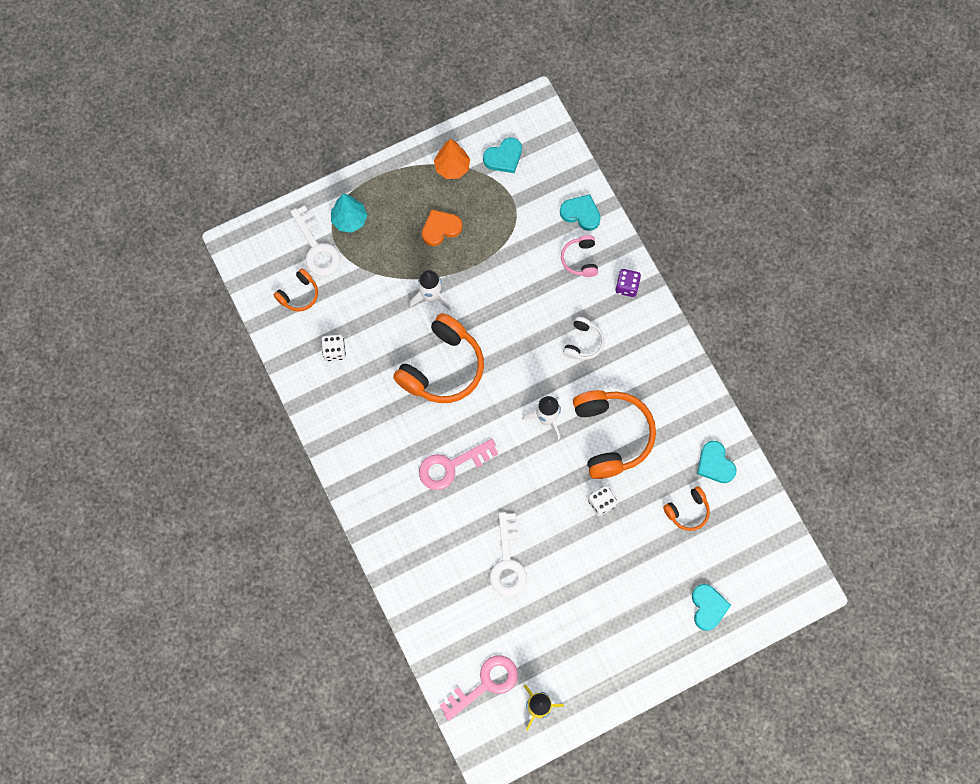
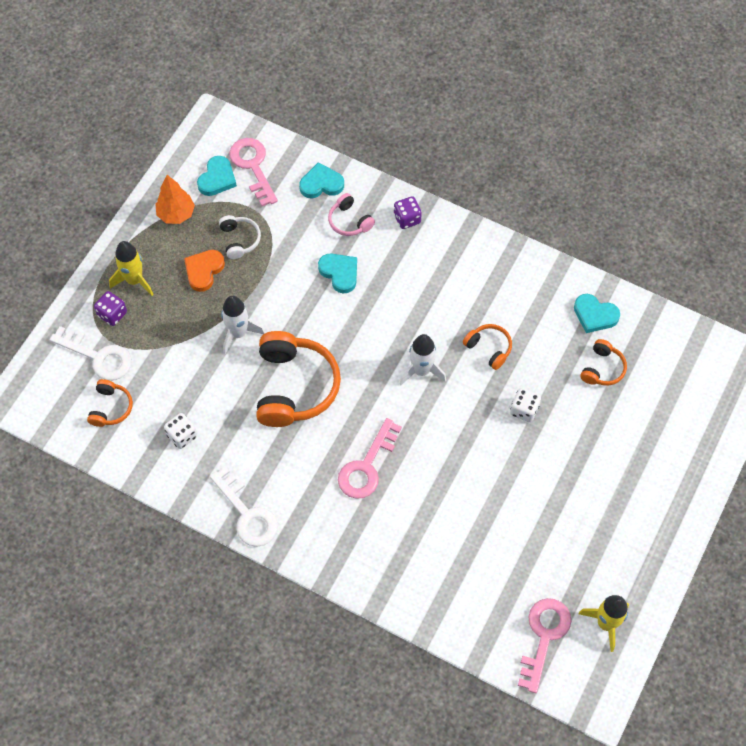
camera: 35 degrees left, 10 degrees down
turquoise tree [331,193,367,233] -> purple dice [94,291,127,326]
white key [490,512,527,596] -> white key moved to [210,467,278,547]
white headphones [563,317,604,360] -> white headphones moved to [219,215,261,259]
orange headphones [573,390,656,479] -> orange headphones [463,324,512,370], size x0.49
turquoise heart [692,584,731,631] -> turquoise heart moved to [318,254,357,293]
none -> yellow rocket [109,241,154,296]
none -> pink key [229,138,278,206]

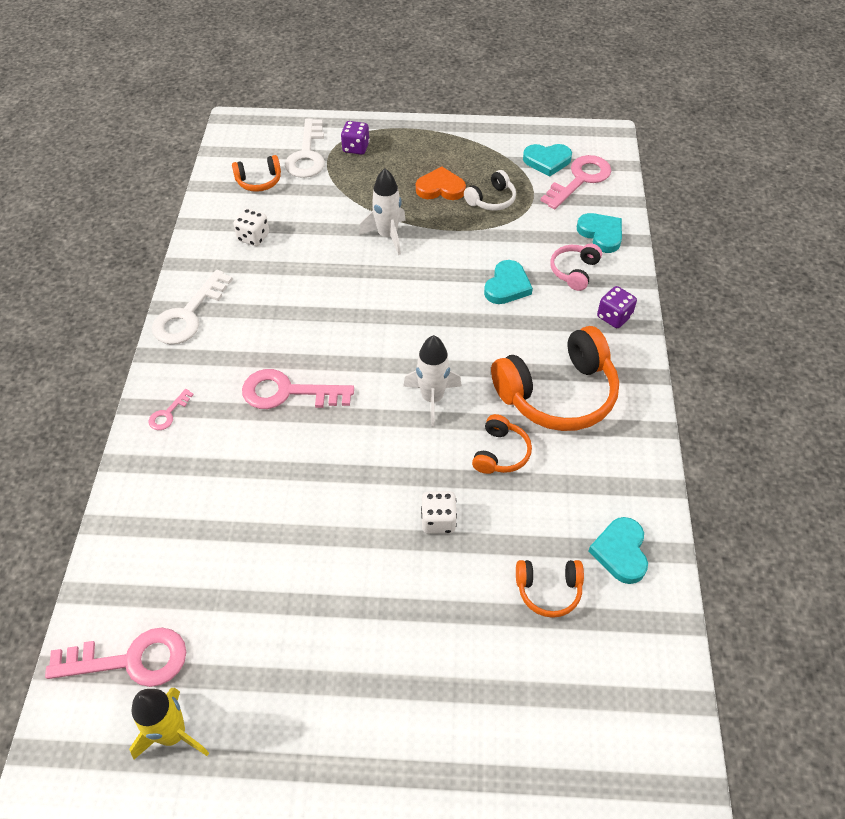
camera: 65 degrees right, 10 degrees down
yellow rocket [109,241,154,296] -> none
orange tree [155,175,195,224] -> none
orange headphones [256,331,341,427] -> orange headphones moved to [491,326,619,431]
none -> pink key [149,389,194,430]

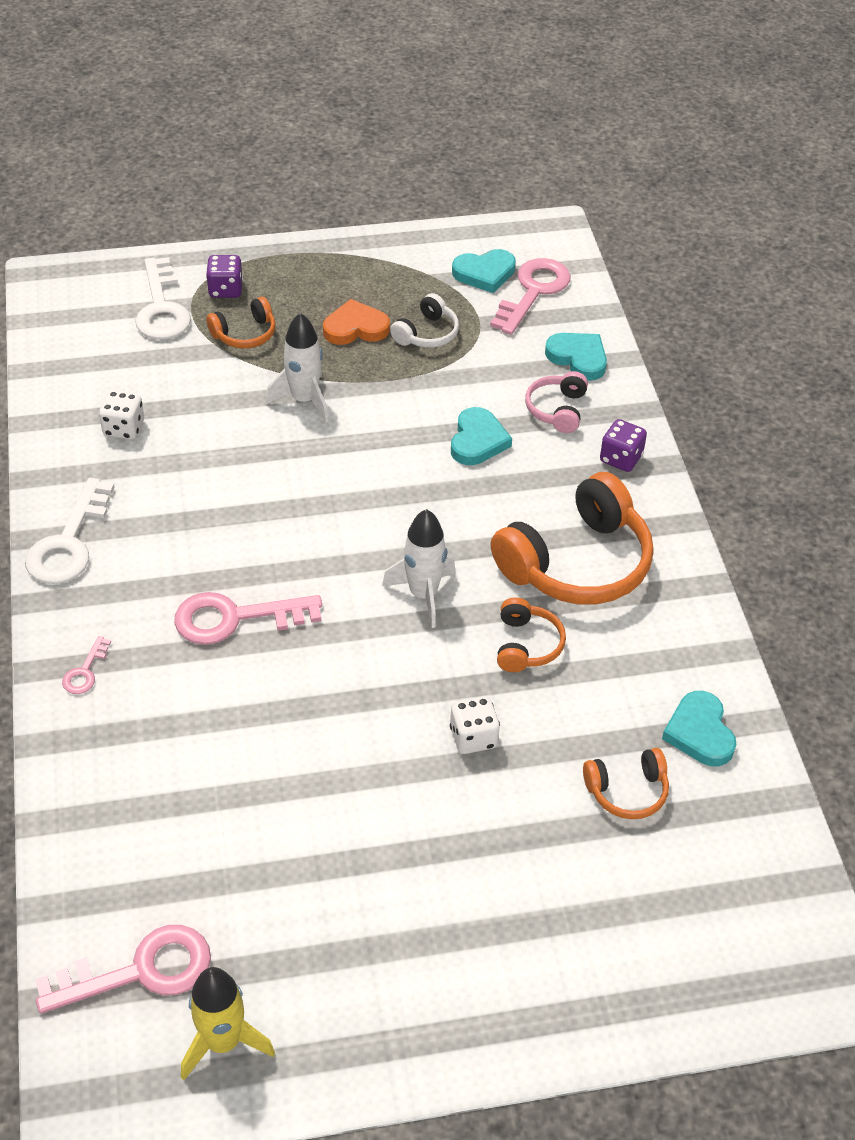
camera: 15 degrees left, 5 degrees down
orange headphones [232,155,281,192] -> orange headphones moved to [206,297,276,349]

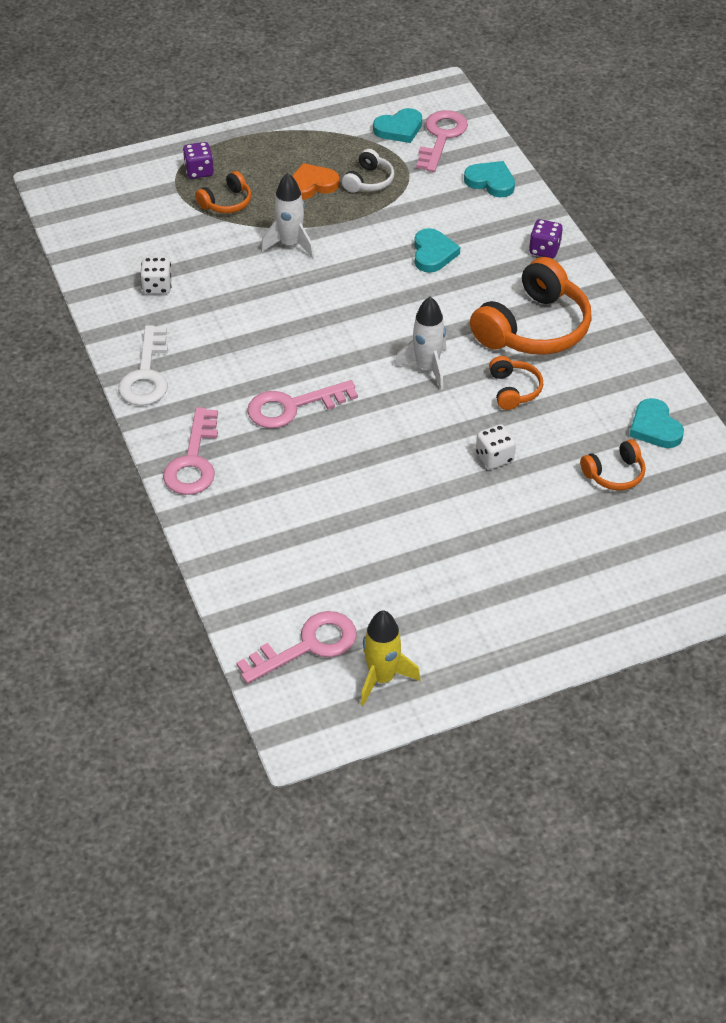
camera: 10 degrees left, 0 degrees up
pink key [62,636,111,694] -> pink key [163,407,218,495], size x2.07
white key [135,257,191,340] -> none
pink headphones [525,371,588,433] -> none

